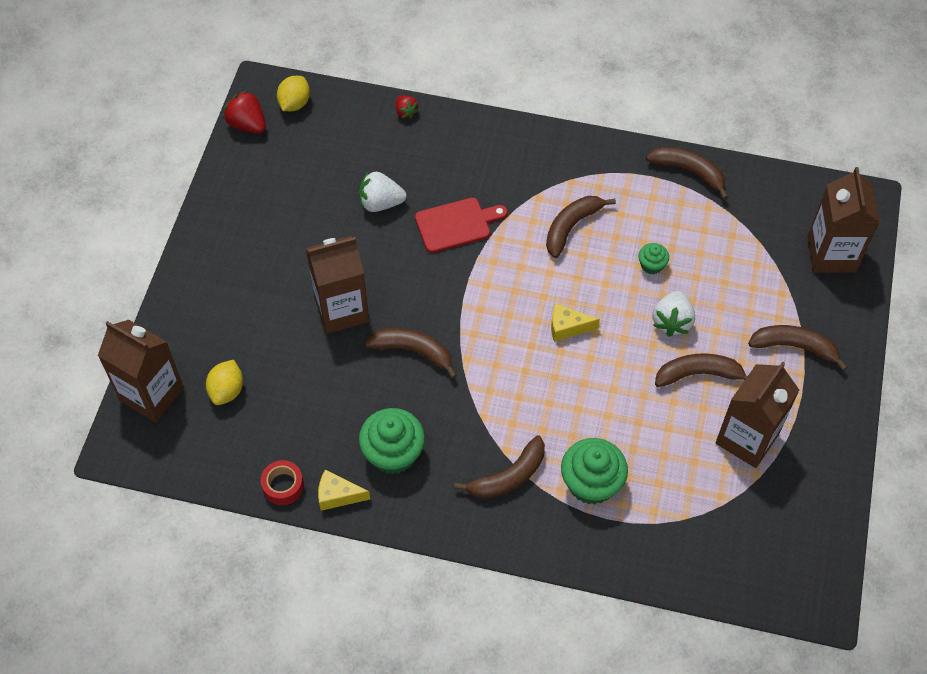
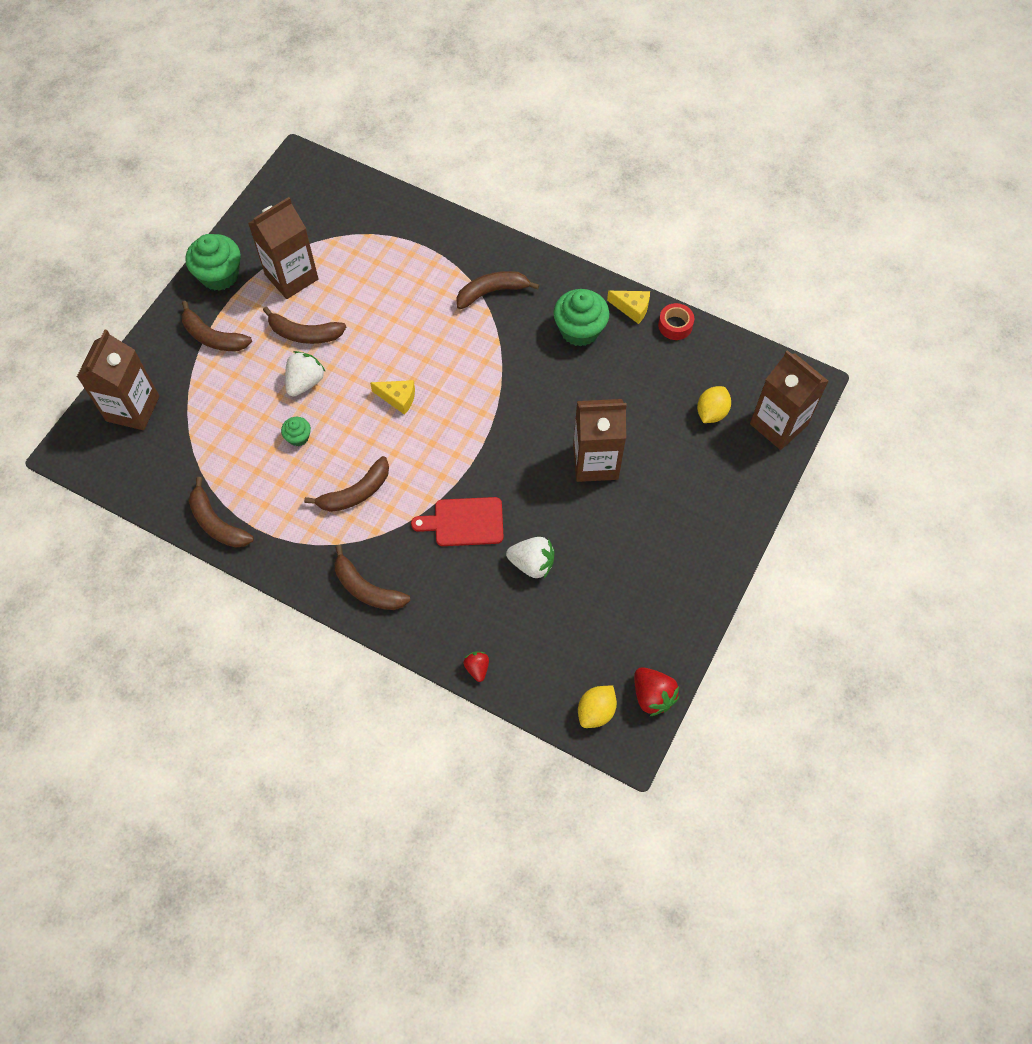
camera: 165 degrees left, 5 degrees up
brown banana [365,328,457,379] -> brown banana moved to [334,545,411,610]
green cupcake [561,438,628,504] -> green cupcake moved to [185,234,241,291]

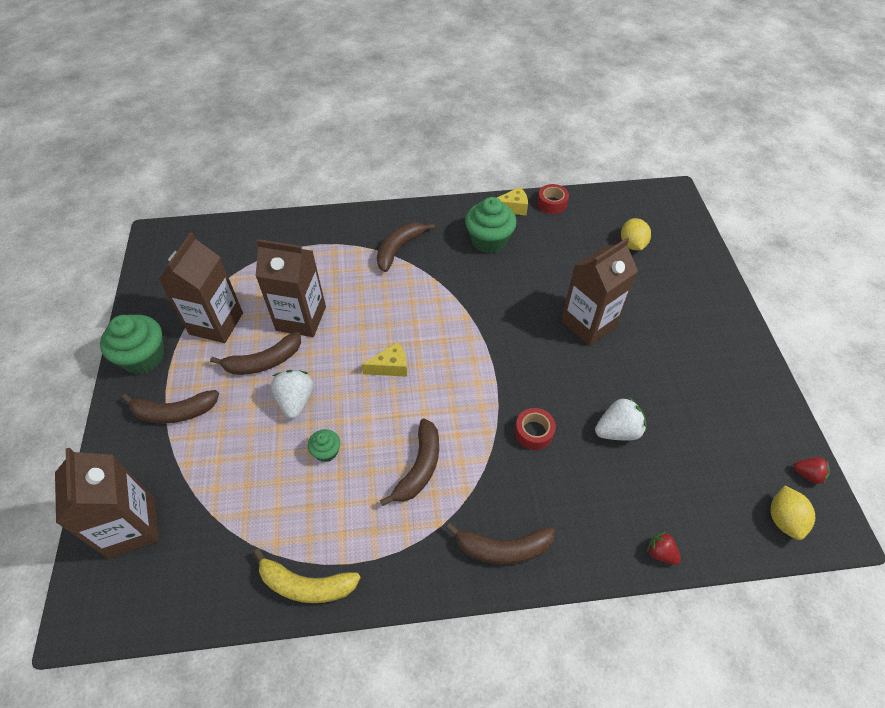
camera: 35 degrees left, 10 degrees down
brown banana [189,477,254,548] -> yellow banana [253,549,361,603]
red cutting board [411,497,504,546] -> red tape [515,408,556,450]
red strawberry [634,667,679,717] -> red strawberry [794,457,830,485], size x0.60
brown carton [750,350,829,450] -> brown carton moved to [255,239,326,337]

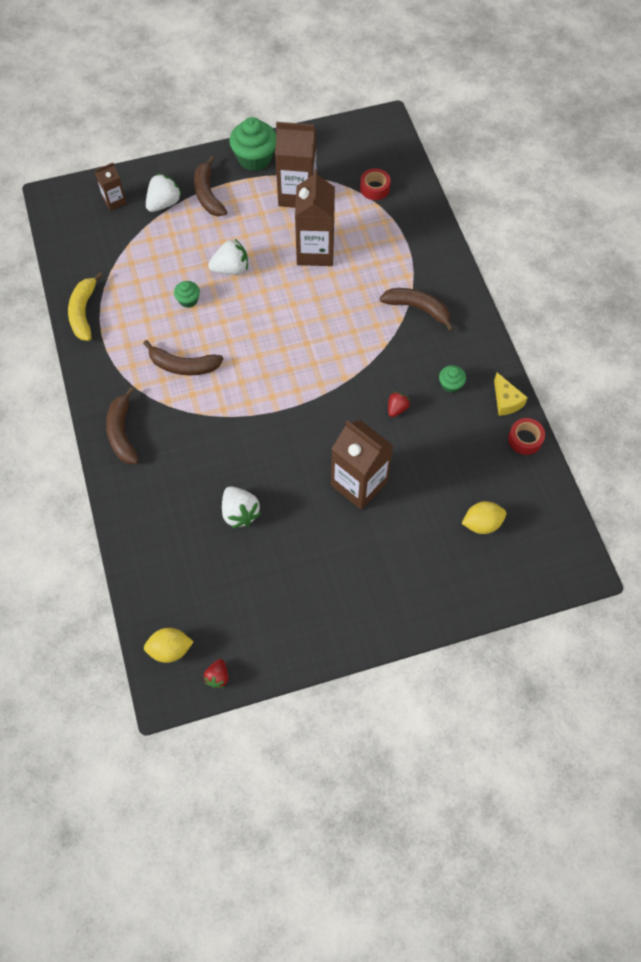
camera: 80 degrees right, 10 degrees up
brown carton [55,448,159,558] -> brown carton [95,163,127,211], size x0.52
brown banana [210,332,301,375] -> none
yellow cheese [361,342,407,377] -> none
green cupcake [465,197,517,253] -> green cupcake [439,365,466,393], size x0.51
red tape [515,408,556,450] -> red tape moved to [360,168,391,200]
red strawberry [647,532,681,565] -> red strawberry moved to [388,392,410,417]
none -> white strawberry [146,173,182,212]

